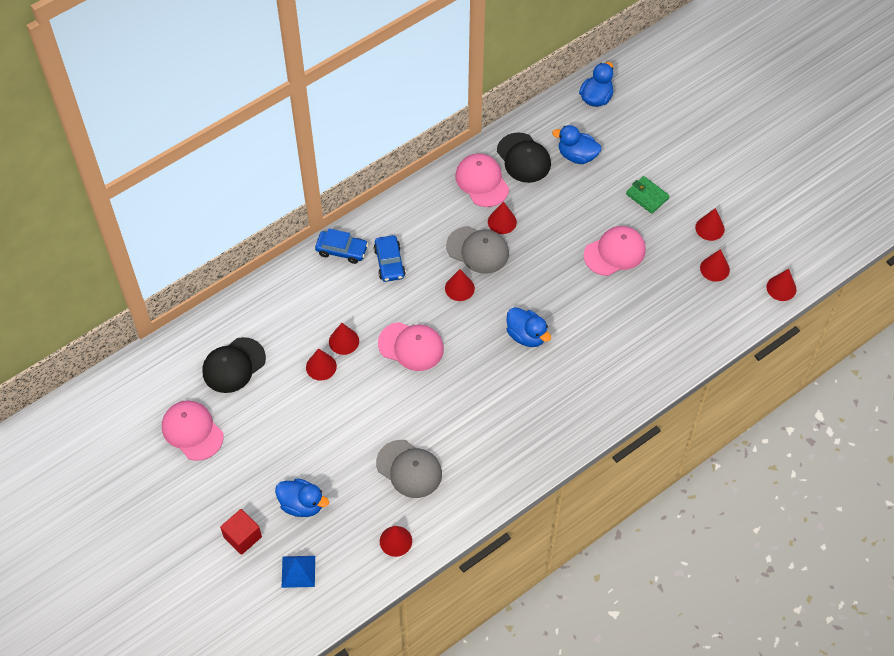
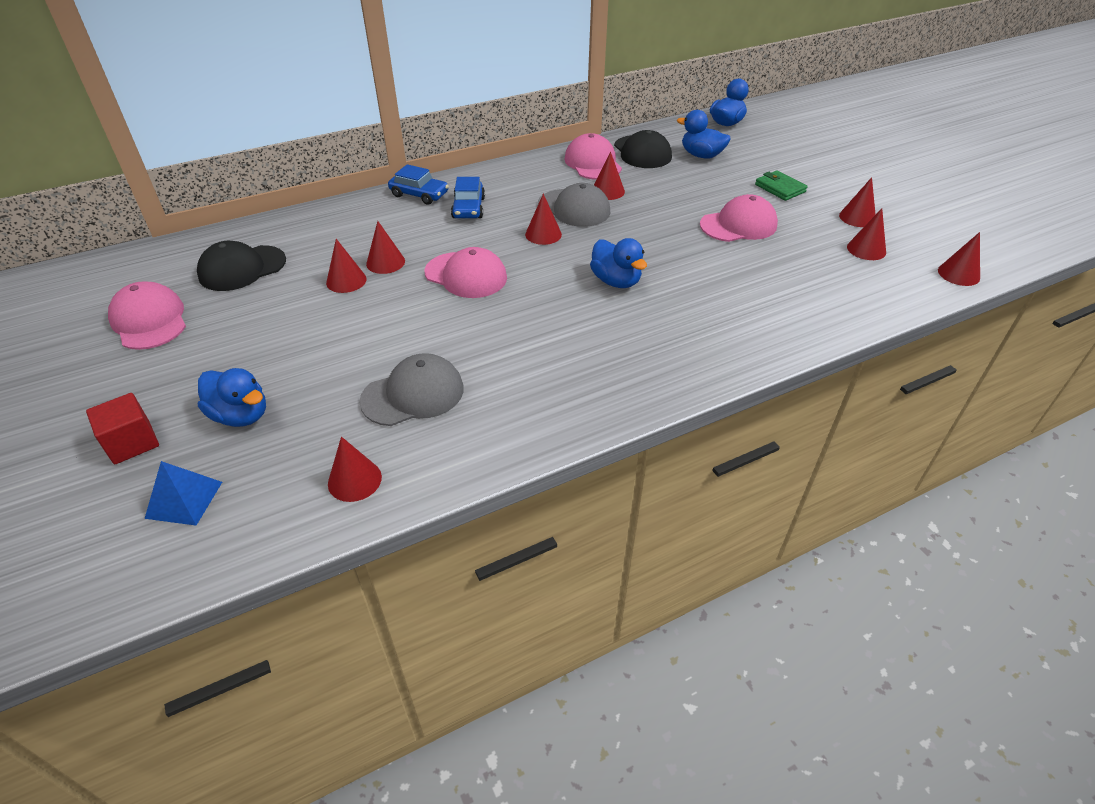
camera: 10 degrees right, 15 degrees down
grey cap [376,440,442,498] -> grey cap turned 75 degrees counterclockwise [359,353,464,426]

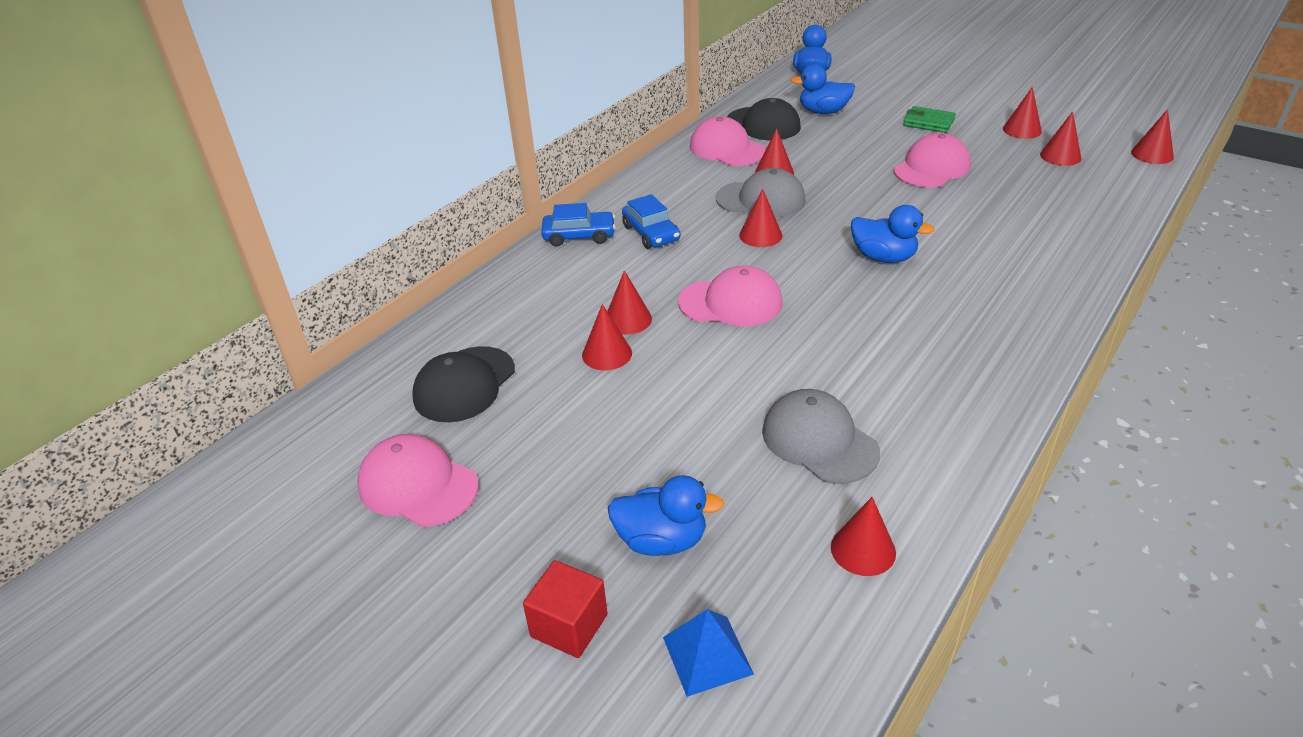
camera: 25 degrees left, 5 degrees down
grey cap [359,353,464,426] -> grey cap turned 75 degrees counterclockwise [762,389,880,484]

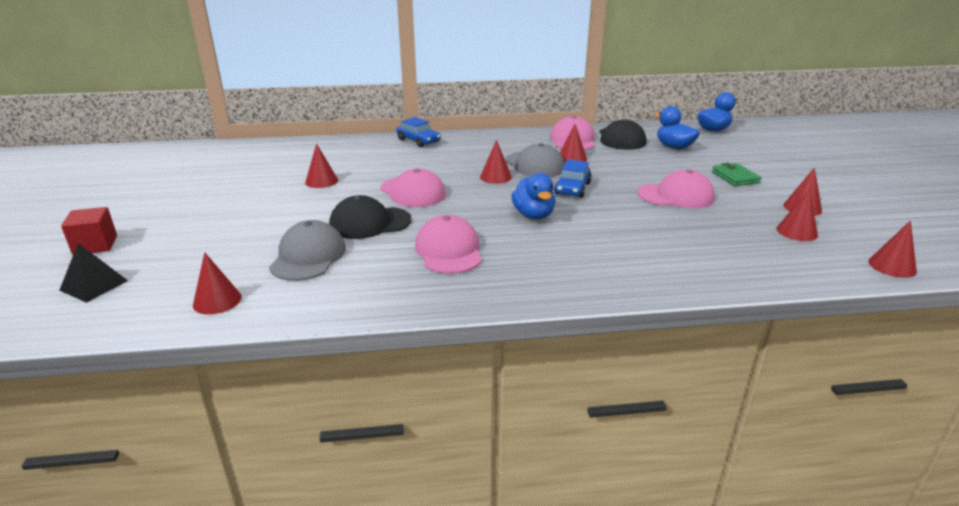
camera: 45 degrees right, 10 degrees down
pink cap [357,434,478,527] -> pink cap moved to [415,215,482,274]
black cap [412,346,515,422] -> black cap moved to [329,195,411,239]
red cone [607,270,652,334] -> none
blue duck [608,475,724,556] -> none
blue car [622,194,681,249] -> blue car moved to [554,160,592,198]
blue pyramid [663,609,754,697] -> black pyramid [59,243,128,303]

